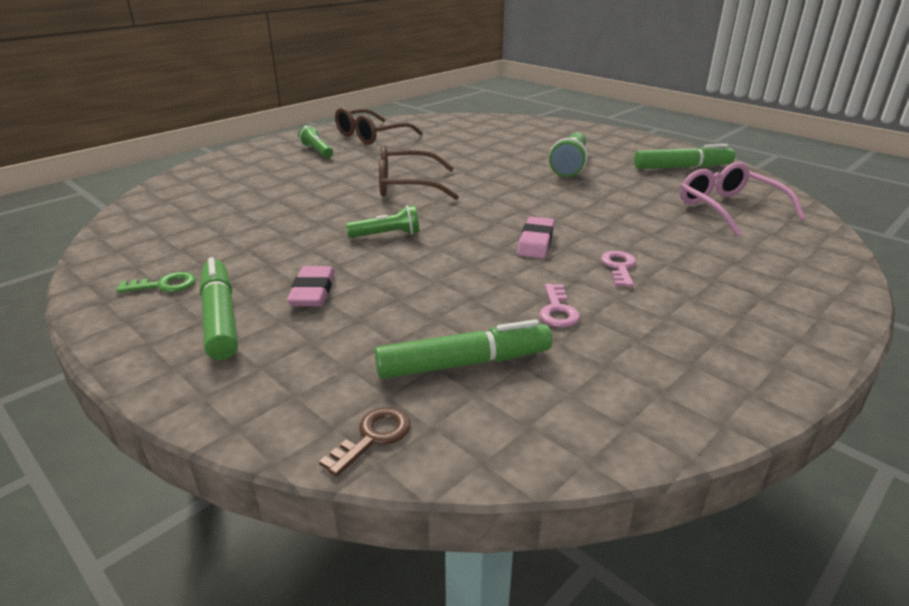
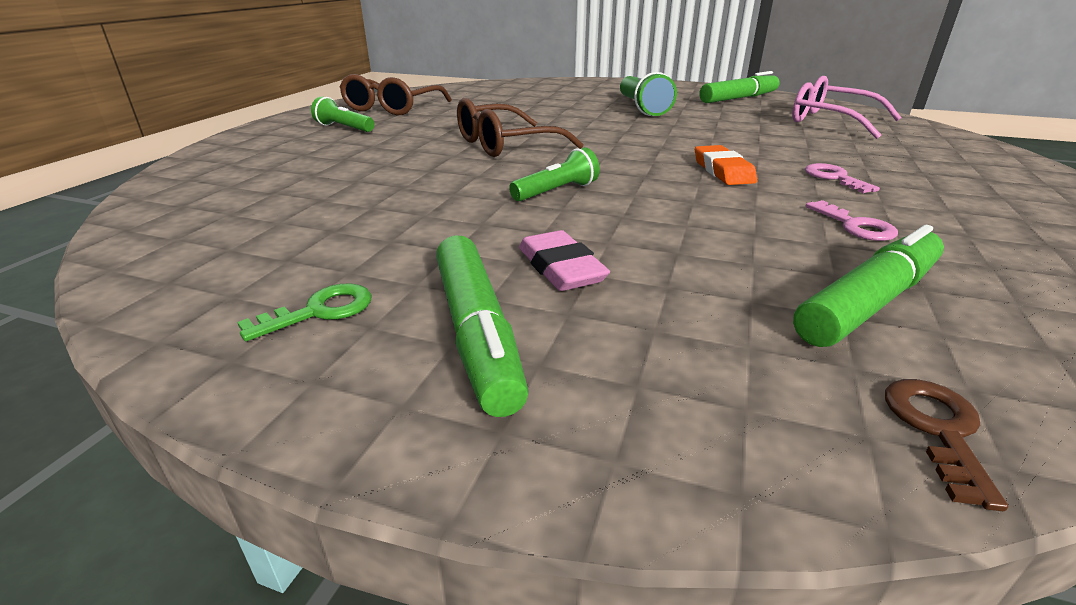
camera: 25 degrees left, 0 degrees up
green marker [200,257,238,360] -> green marker turned 150 degrees counterclockwise [436,235,529,417]
pink eraser [517,217,555,258] -> orange eraser [695,145,757,185]

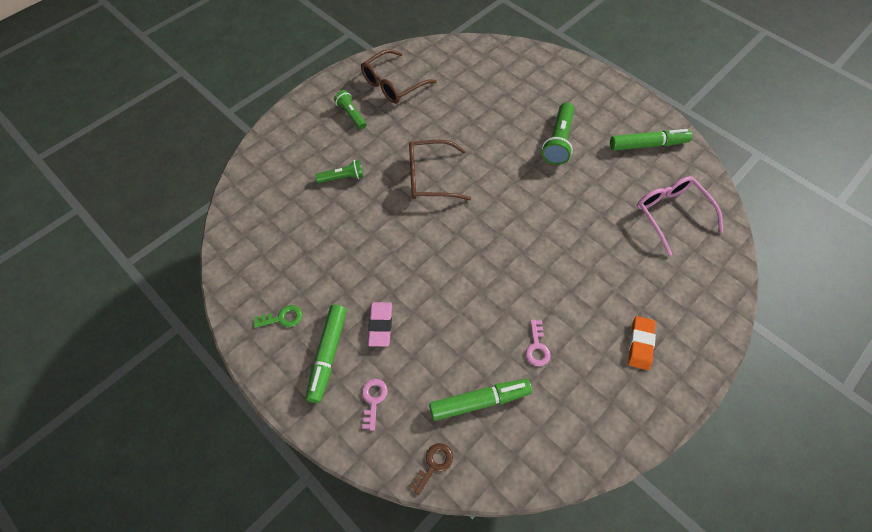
camera: 25 degrees right, 30 degrees up
green flashlight [509,147,600,201] -> green flashlight moved to [315,160,364,183]
orange eraser [695,145,757,185] -> orange eraser moved to [628,316,656,370]
pink key [805,163,880,193] -> pink key moved to [362,379,388,431]

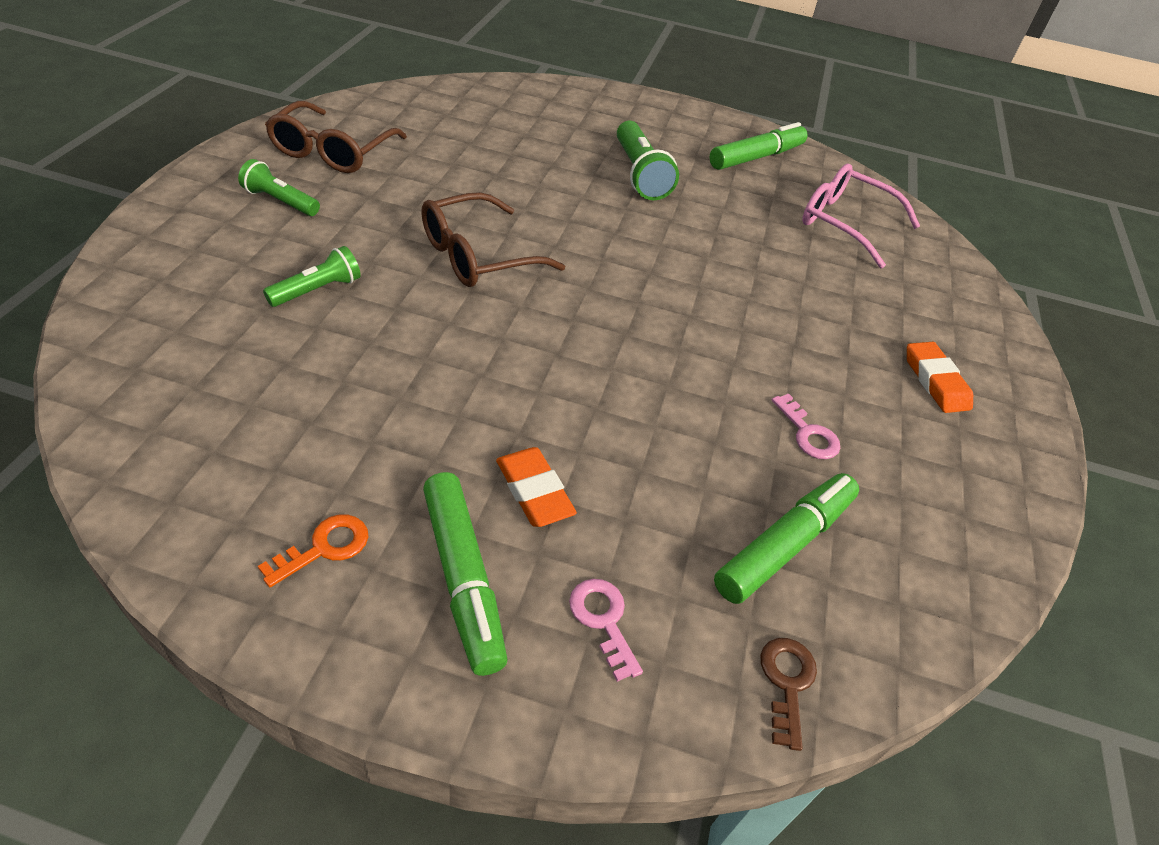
camera: 35 degrees left, 15 degrees down
green key [254,305,302,328] -> orange key [258,515,369,587]
pink eraser [368,302,392,347] -> orange eraser [496,447,577,527]

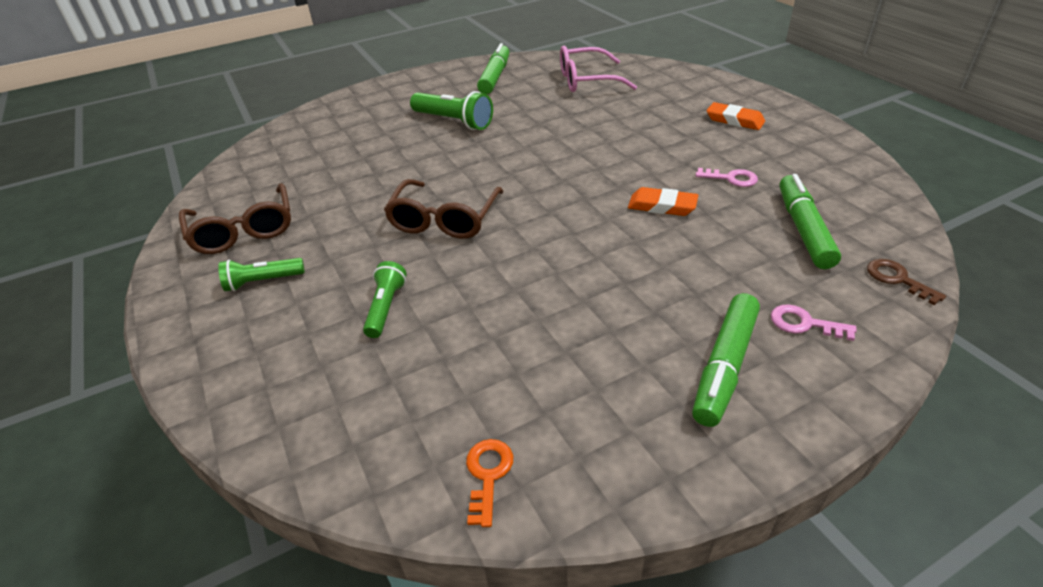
camera: 35 degrees left, 5 degrees down
orange key [258,515,369,587] -> orange key moved to [466,439,513,527]
green marker [423,472,508,676] -> green marker turned 90 degrees clockwise [692,293,760,427]
orange eraser [496,447,577,527] -> orange eraser moved to [628,187,698,216]

